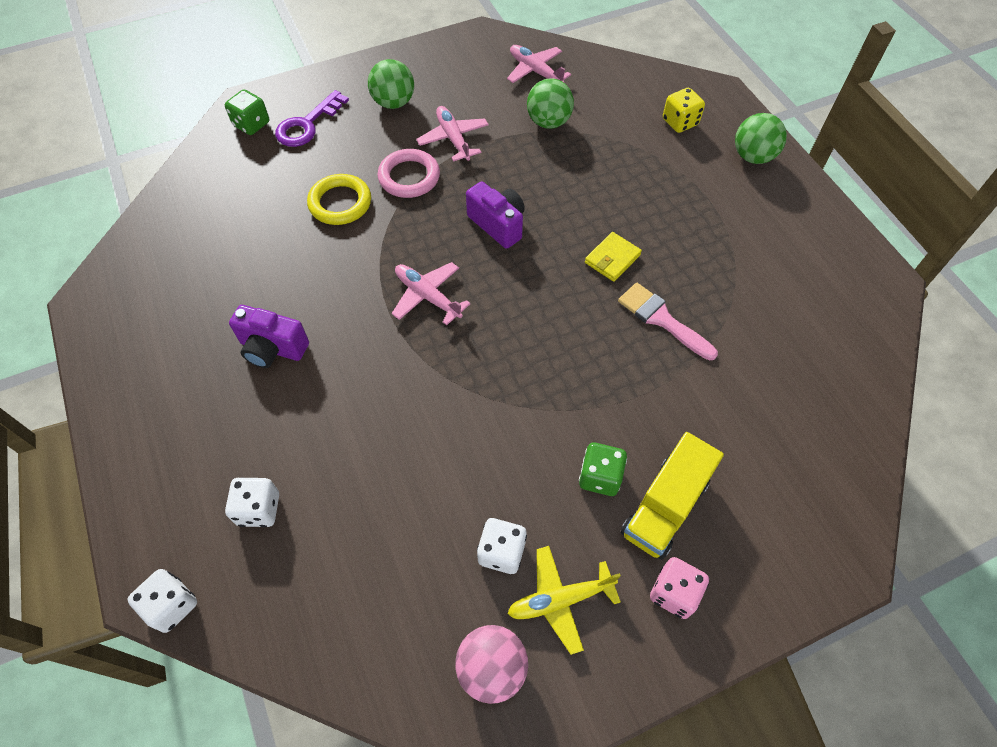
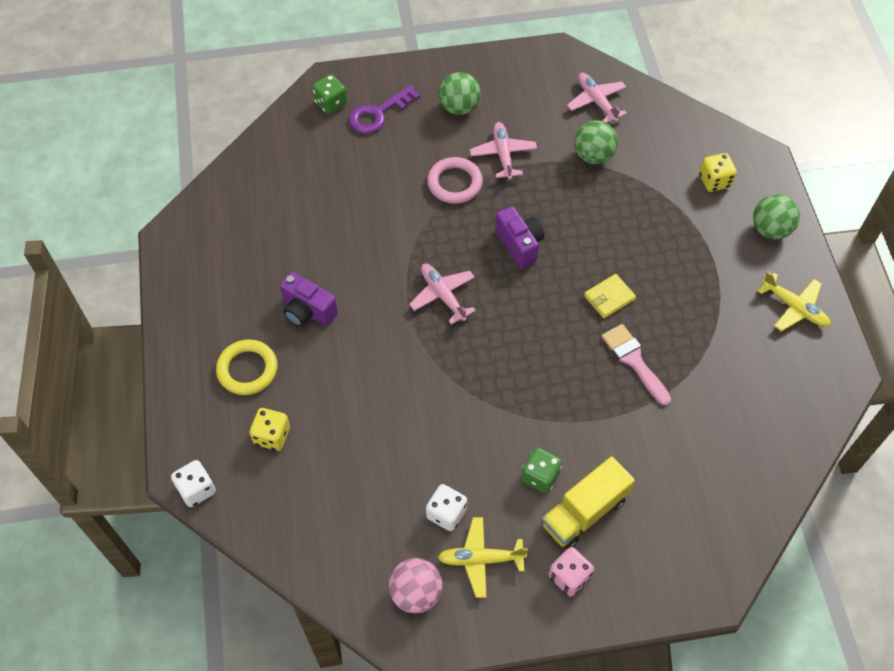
camera: 15 degrees right, 0 degrees up
white dice [225,477,279,527] -> yellow dice [249,408,290,451]
yellow ring [307,174,371,225] -> yellow ring moved to [216,339,277,395]
none -> yellow plane [758,272,830,331]

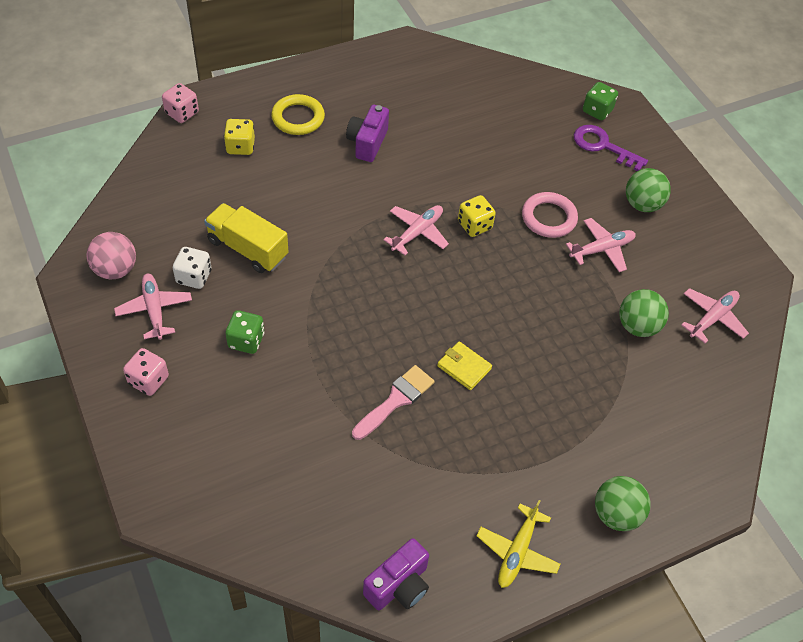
camera: 70 degrees right, 5 degrees down
white dice [171,460,216,507] -> pink dice [162,83,199,123]
yellow plane [438,517,528,598] -> pink plane [114,274,192,340]
purple camera [495,206,544,268] -> purple camera moved to [363,538,429,610]
yellow truck [542,456,635,550] -> yellow truck moved to [204,203,288,273]
yellow dice [699,153,737,192] -> yellow dice moved to [458,195,496,237]

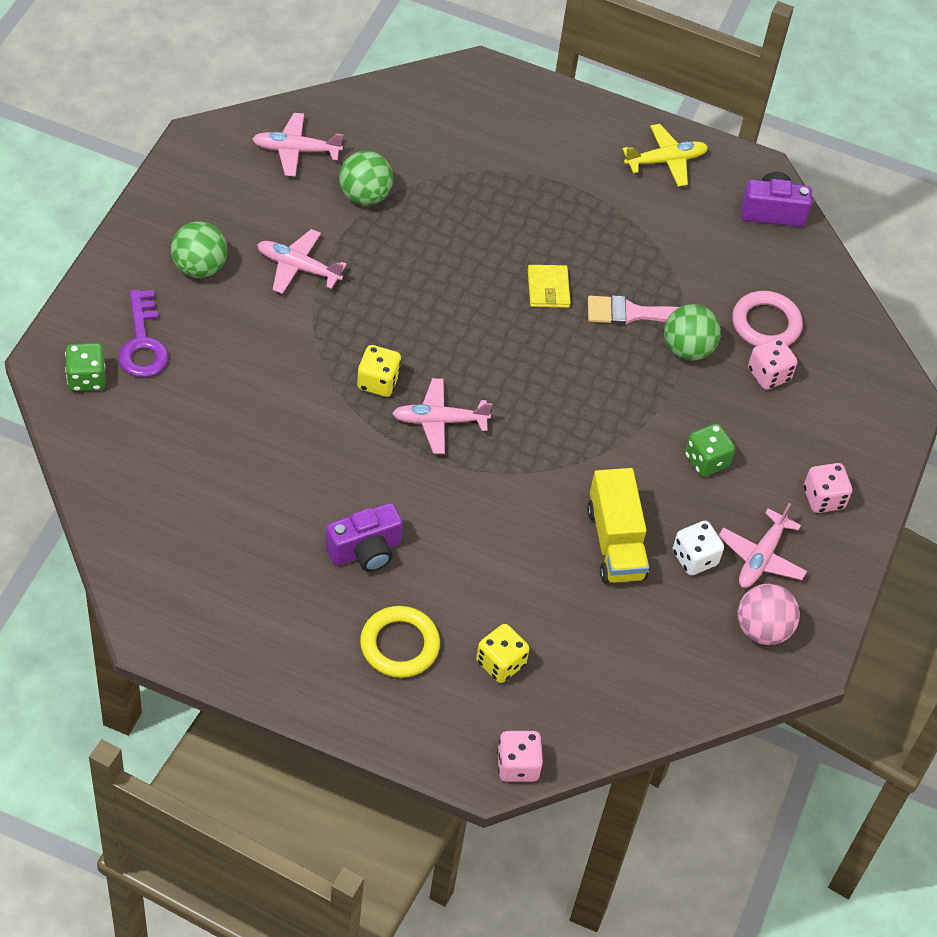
camera: 135 degrees left, 0 degrees up
pink ring [522,192,578,238] -> pink ring moved to [732,291,803,347]
green ball [595,476,651,531] -> green ball moved to [664,304,721,361]
none -> pink dice [748,338,797,390]

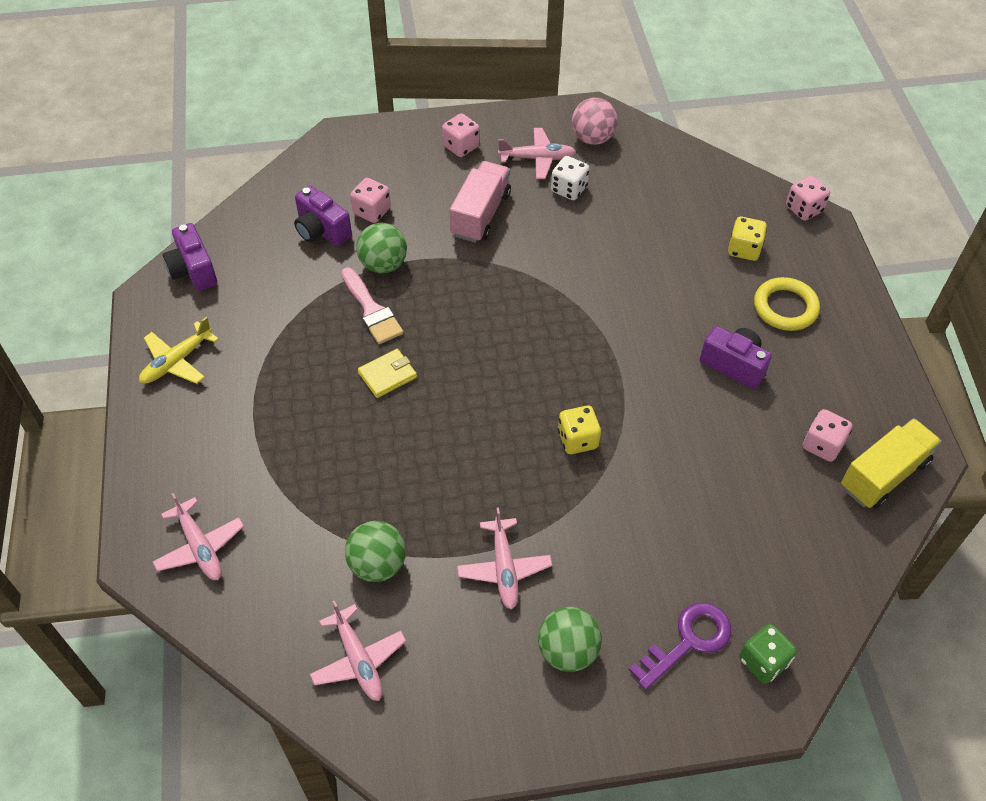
camera: 115 degrees left, 0 degrees up
pink plane [392,378,493,454] -> pink plane moved to [153,493,244,580]
yellow truck [587,468,649,583] -> yellow truck moved to [841,418,942,509]
yellow plane [623,124,708,187] -> yellow plane turned 90 degrees counterclockwise [139,317,219,384]
green dice [685,423,735,477] -> pink truck [450,161,511,243]
pink ring [732,291,803,347] -> purple camera [294,185,352,246]
none -> pink dice [803,409,852,462]

